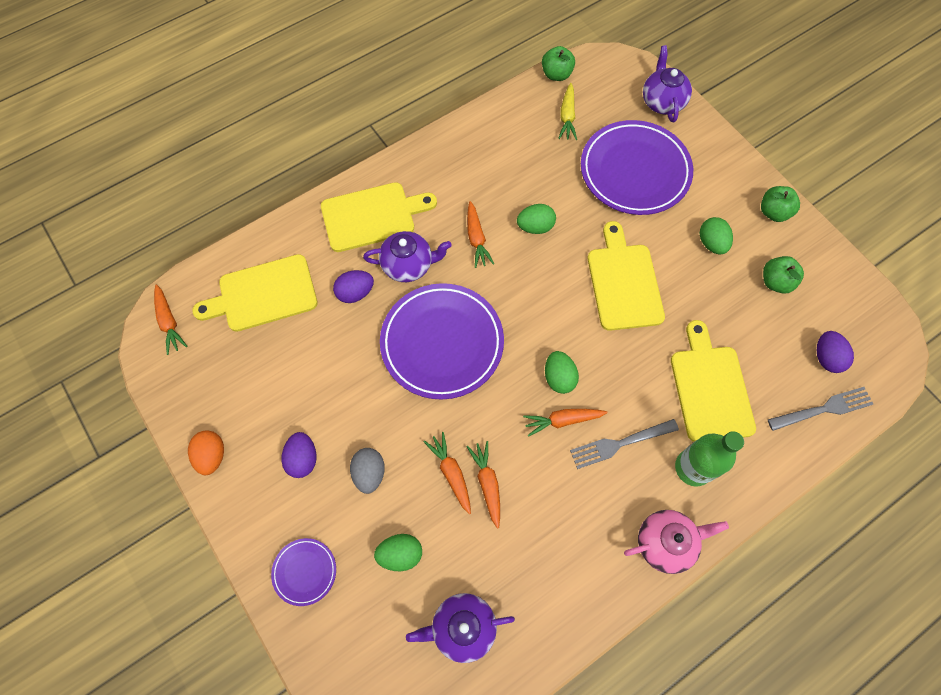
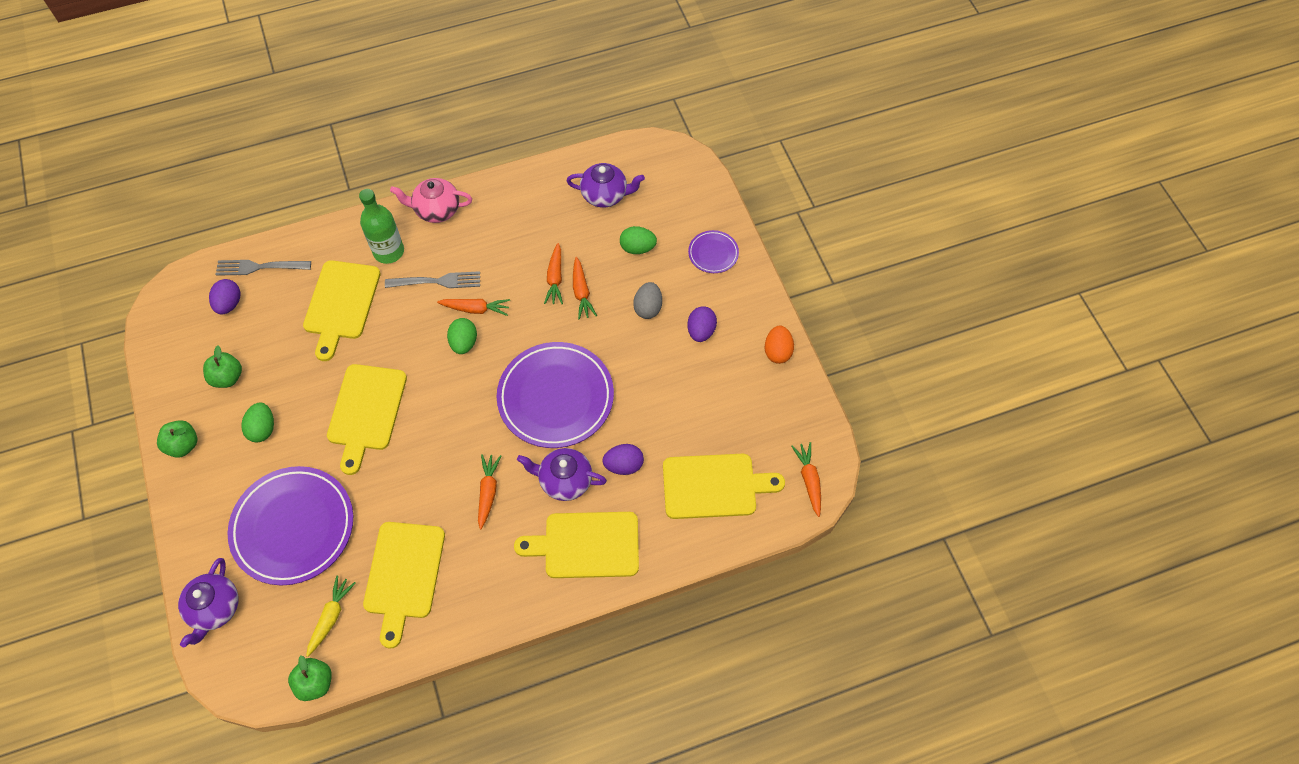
camera: 165 degrees left, 5 degrees down
green egg [517,204,556,234] -> none
none -> yellow cutting board [363,522,445,649]

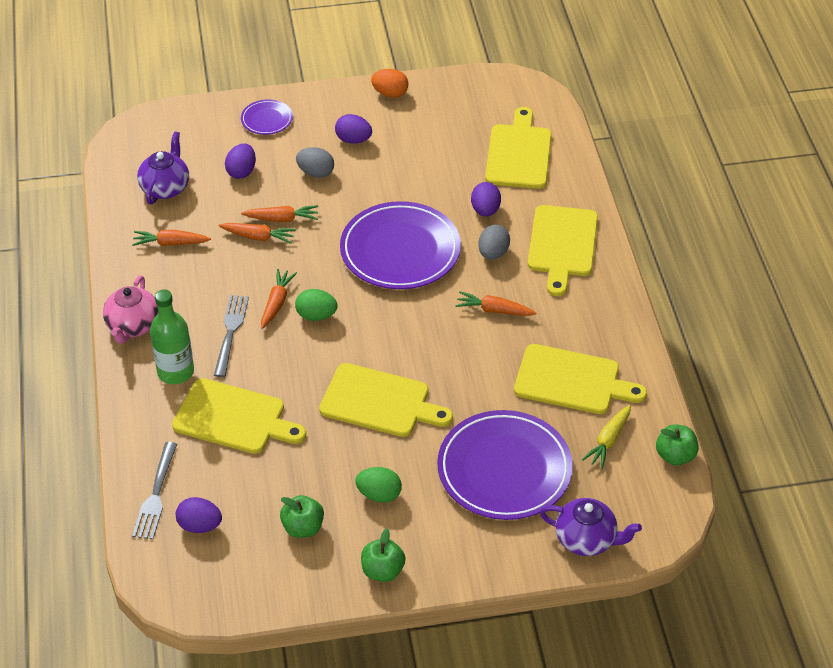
camera: 80 degrees left, 15 degrees down
yellow carrot [306,575,356,657] -> yellow carrot turned 90 degrees counterclockwise [582,405,631,469]
purple teapot [517,448,607,501] -> grey egg [478,225,510,260]
green egg [620,226,657,254] -> purple egg [225,143,256,179]
orange carrot [791,442,821,517] -> orange carrot moved to [132,230,211,246]

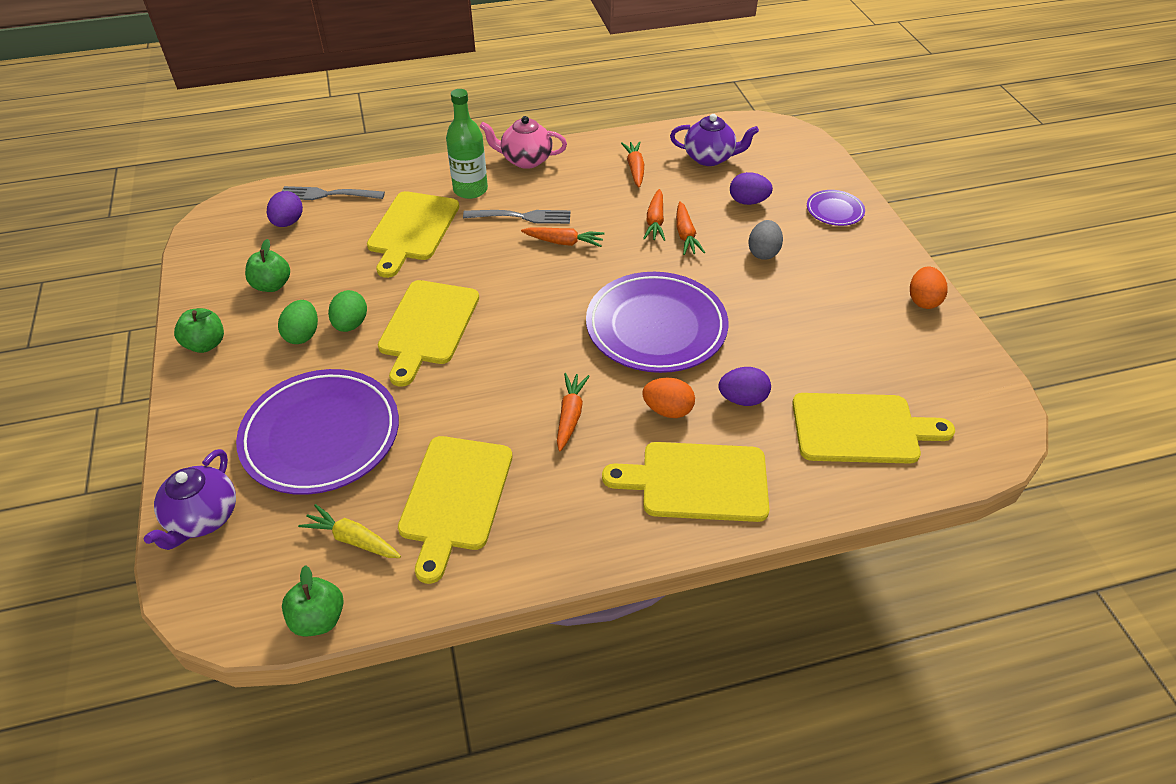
camera: 85 degrees right, 0 degrees up
green egg [295,289,338,321] -> green egg moved to [328,290,367,332]
purple egg [335,114,372,144] -> none
grey egg [478,225,510,260] -> orange egg [642,377,695,418]

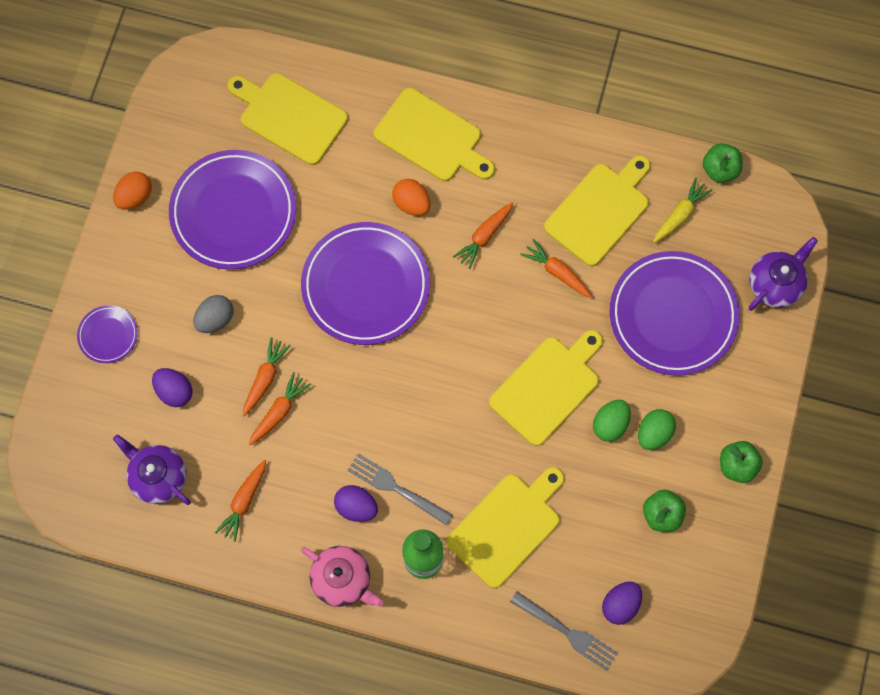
camera: 150 degrees left, 25 degrees up
yellow carrot [298,504,401,558] -> yellow carrot turned 105 degrees counterclockwise [653,178,713,243]
orange carrot [521,227,605,247] -> orange carrot moved to [520,239,592,298]
purple egg [718,367,771,406] -> purple egg moved to [334,485,378,522]
none -> purple plate [169,150,296,269]

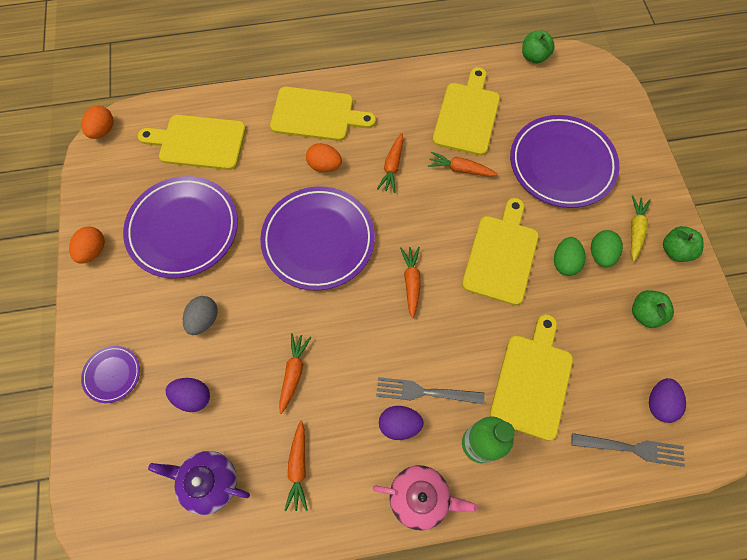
camera: 25 degrees left, 5 degrees down
orange carrot [243,337,291,416] -> orange carrot moved to [400,247,421,318]
yellow carrot [653,178,713,243] -> yellow carrot moved to [631,195,651,261]
purple teapot [749,237,818,311] -> none
none -> orange egg [81,106,114,139]

